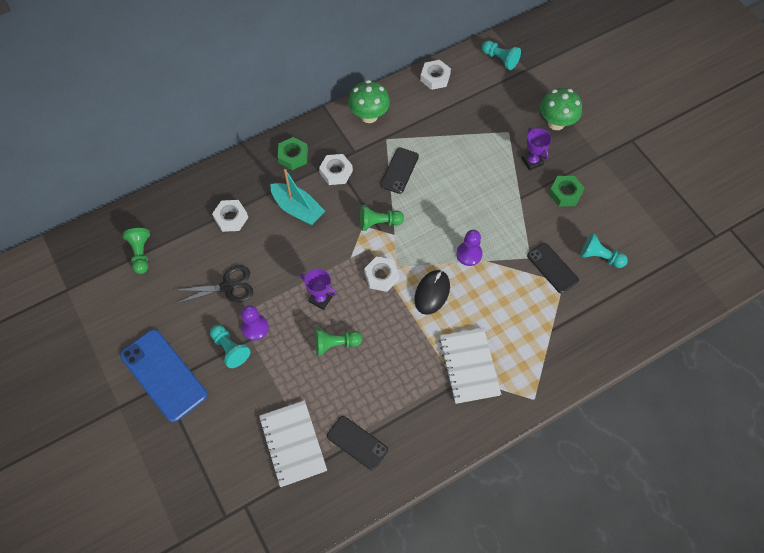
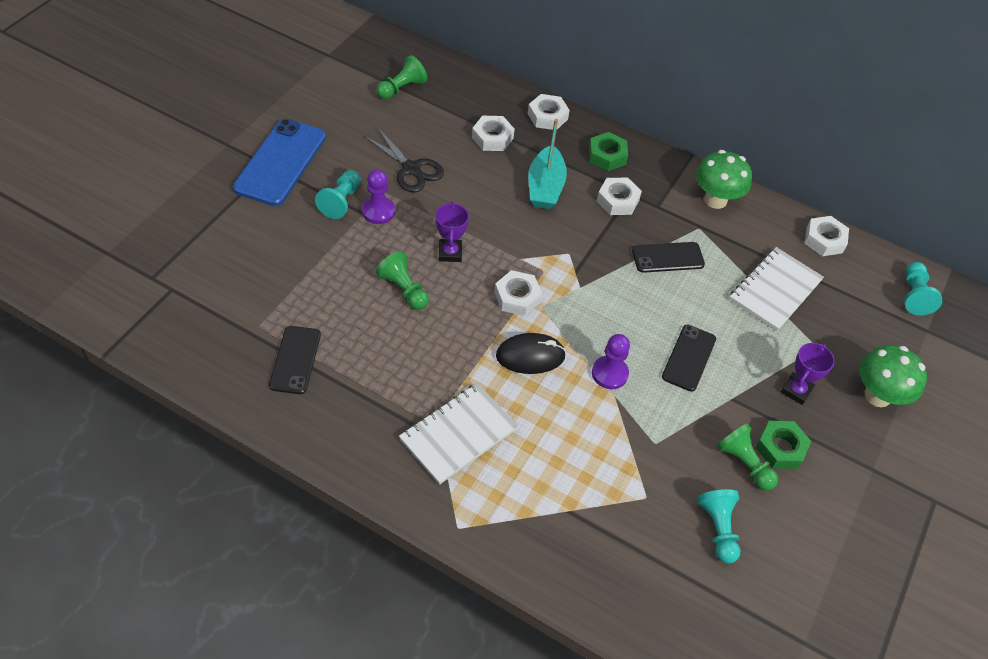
camera: 55 degrees right, 10 degrees down
white notebook [259,400,327,487] -> white notebook moved to [729,247,824,331]
green pawn [360,205,404,231] -> green pawn moved to [716,423,778,491]
black phone [527,243,579,293] -> black phone moved to [662,325,716,392]
none -> white nut [528,94,570,130]

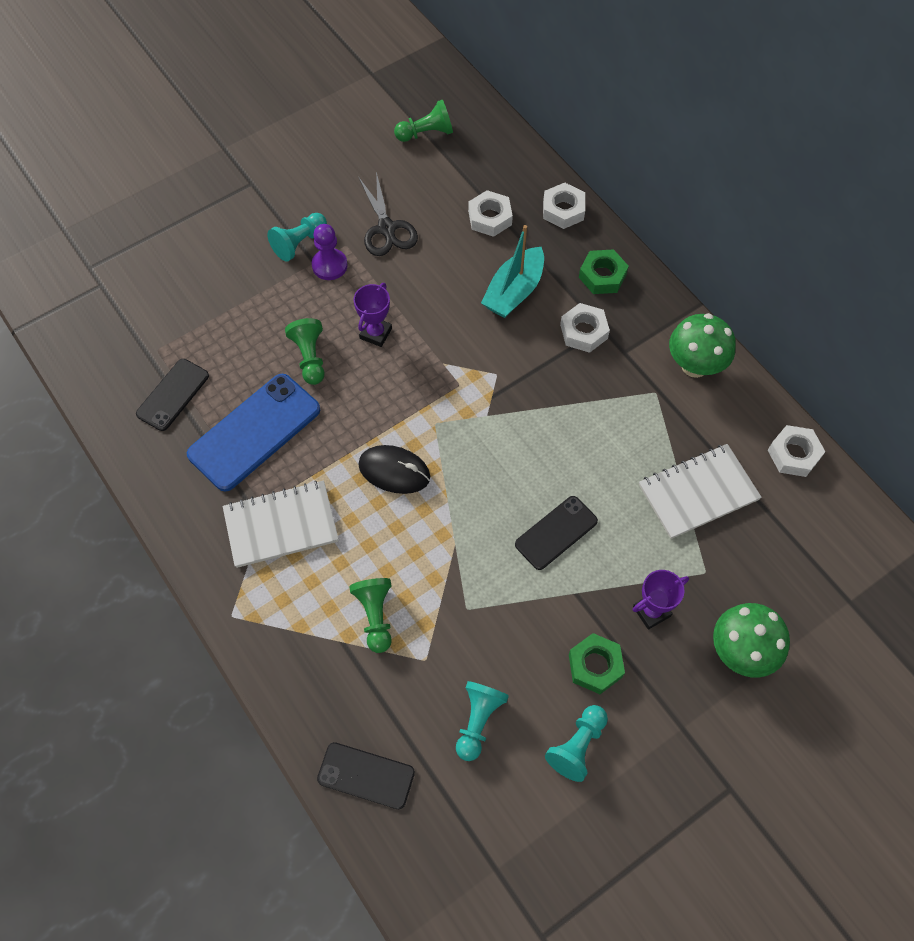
camera: 30 degrees right, 10 degrees up
blue phone [233,119,326,206] -> blue phone moved to [187,374,320,492]
white nut [494,270,542,316] -> none
purple pawn [592,334,630,389] -> none
black phone [632,242,705,273] -> black phone moved to [317,742,415,809]
green pawn [716,423,778,491] -> green pawn moved to [349,578,392,653]
turquoise pawn [904,262,942,316] -> turquoise pawn moved to [545,705,608,782]

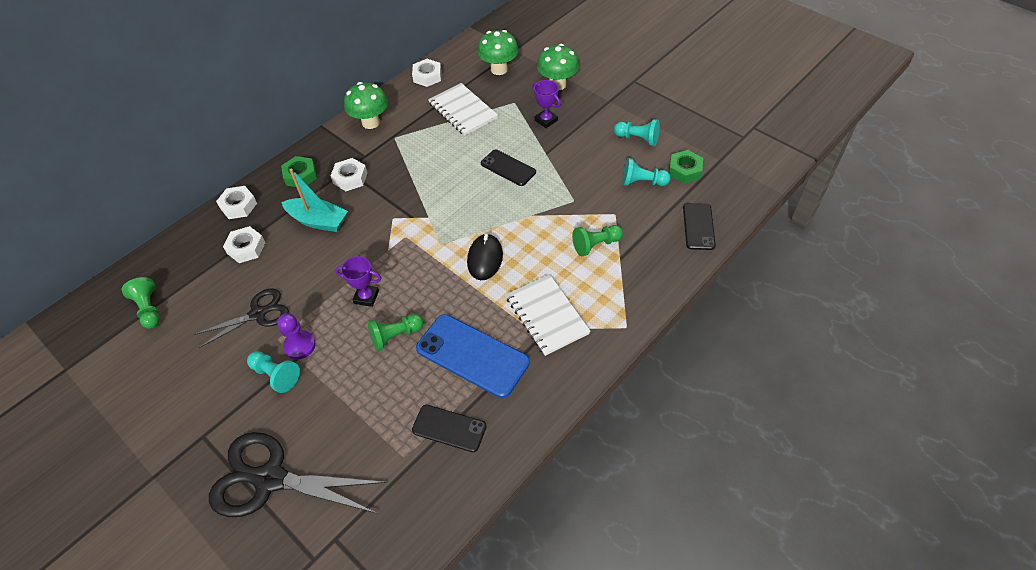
camera: 100 degrees left, 10 degrees down
green nut [569,633,625,694] -> green nut moved to [669,150,703,183]
none -> black scissors [209,432,387,517]
none -> green mushroom [478,30,519,75]

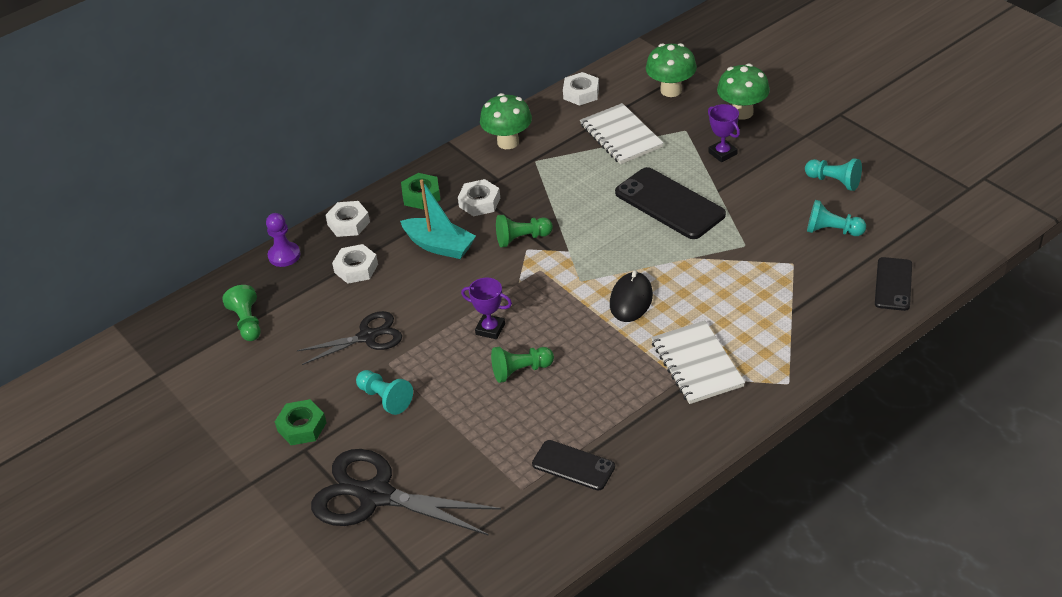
camera: 10 degrees right, 10 degrees down
purple pawn [277,313,316,360] -> purple pawn moved to [266,213,300,267]
blue phone [416,314,530,398] -> none
black phone [481,149,536,186] -> black phone [615,167,726,239], size x1.66
green pawn [572,225,623,256] -> green pawn moved to [496,215,553,247]
green nut [669,150,703,183] -> green nut moved to [275,399,327,445]

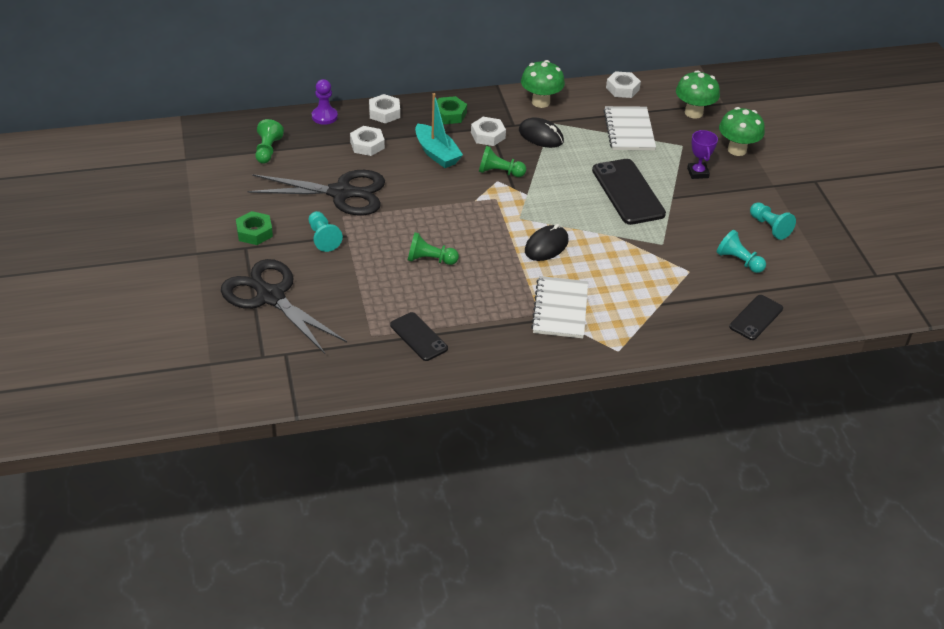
camera: 20 degrees right, 0 degrees up
black scissors [297,311,402,365] -> black scissors [247,170,385,216], size x1.62
purple trophy [461,277,512,339] -> none
none -> black mouse [519,118,564,148]

